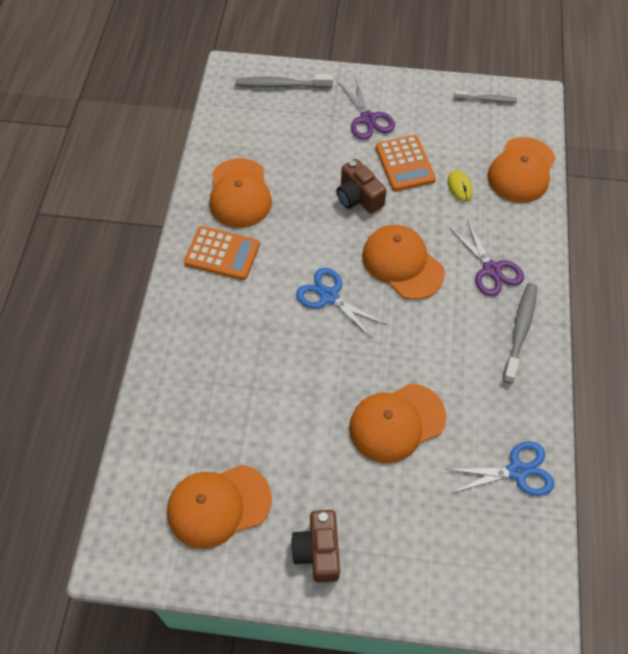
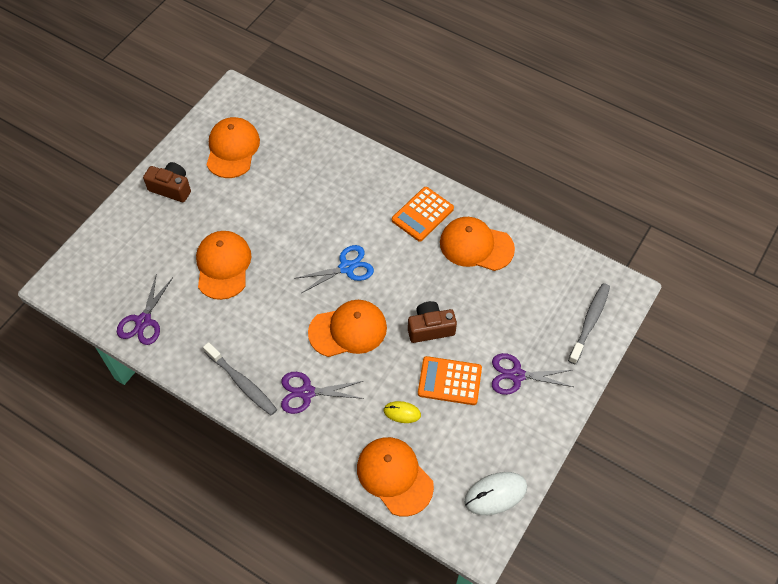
camera: 115 degrees right, 0 degrees up
blue scissors [445,441,555,496] -> purple scissors [117,276,173,345]
grey toothbrush [454,90,517,103] -> white mouse [464,472,527,515]

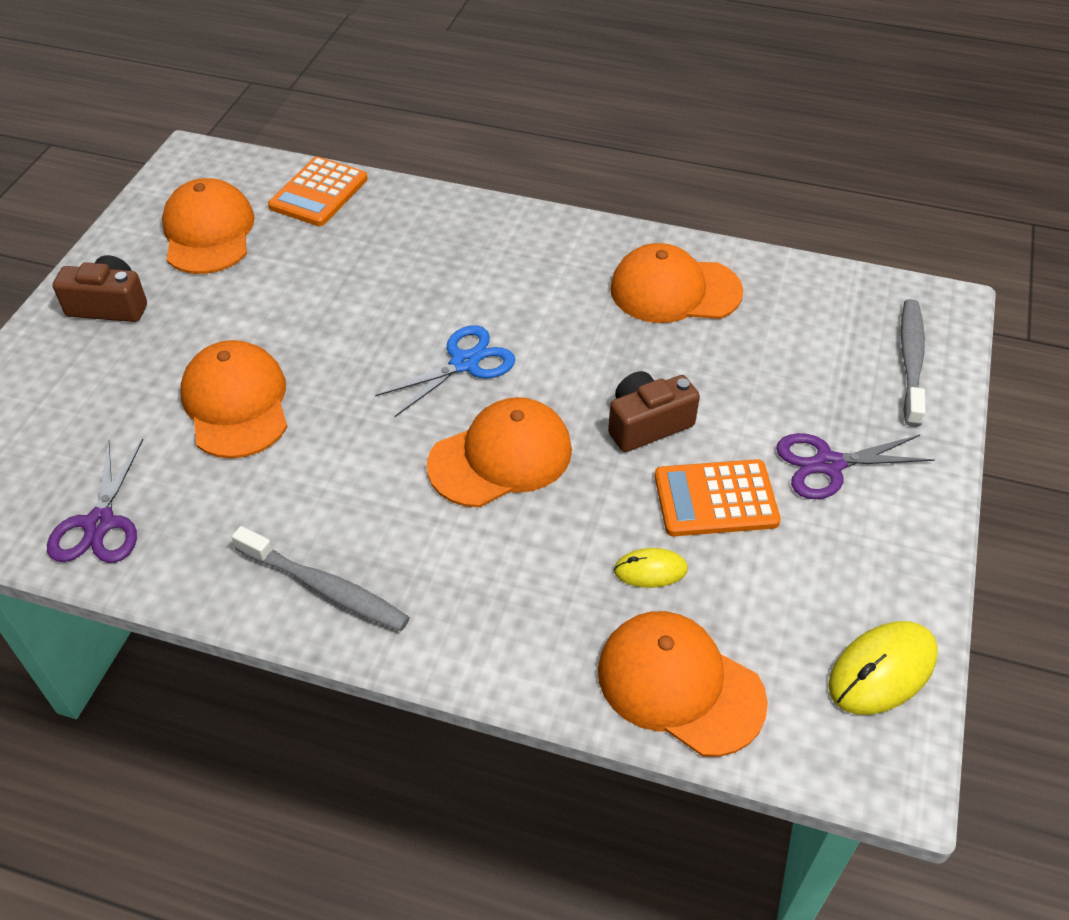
camera: 15 degrees left, 10 degrees down
purple scissors [281,372,364,414] -> none
orange calculator [392,187,454,241] -> orange calculator moved to [268,156,368,226]
white mouse [464,472,527,515] -> yellow mouse [828,621,938,715]

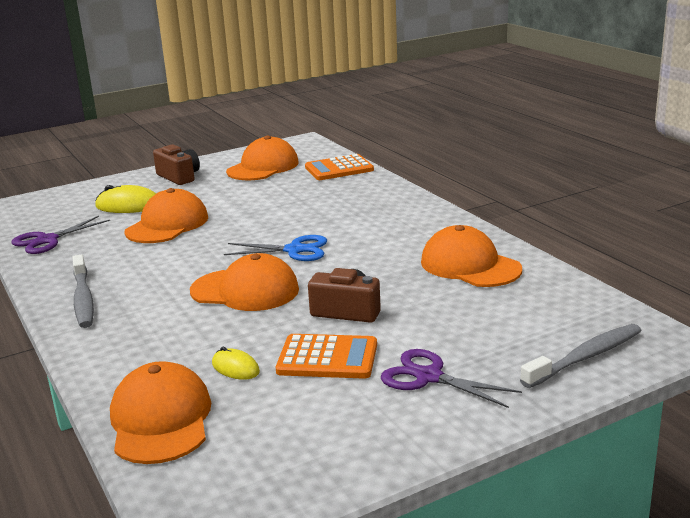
camera: 45 degrees right, 25 degrees down
orange calculator [655,459,781,536] -> orange calculator turned 150 degrees clockwise [276,334,377,379]
yellow mouse [828,621,938,715] -> yellow mouse moved to [95,185,156,213]

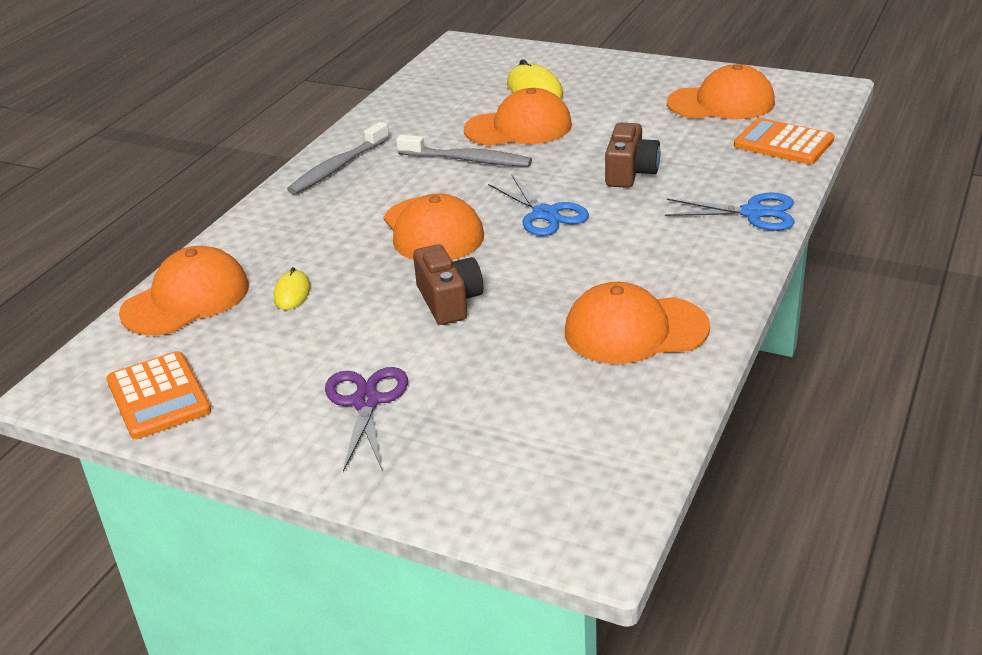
camera: 55 degrees right, 10 degrees up
purple scissors [12,216,110,254] -> none
brown camera [153,144,200,185] -> brown camera moved to [605,122,660,188]
orange calculator [276,334,377,379] -> orange calculator moved to [106,351,211,439]
orange cap [421,225,522,287] -> orange cap turned 105 degrees counterclockwise [565,282,710,364]
grey toothbrush [520,324,642,388] -> grey toothbrush moved to [396,134,532,167]
none -> blue scissors [665,192,794,231]

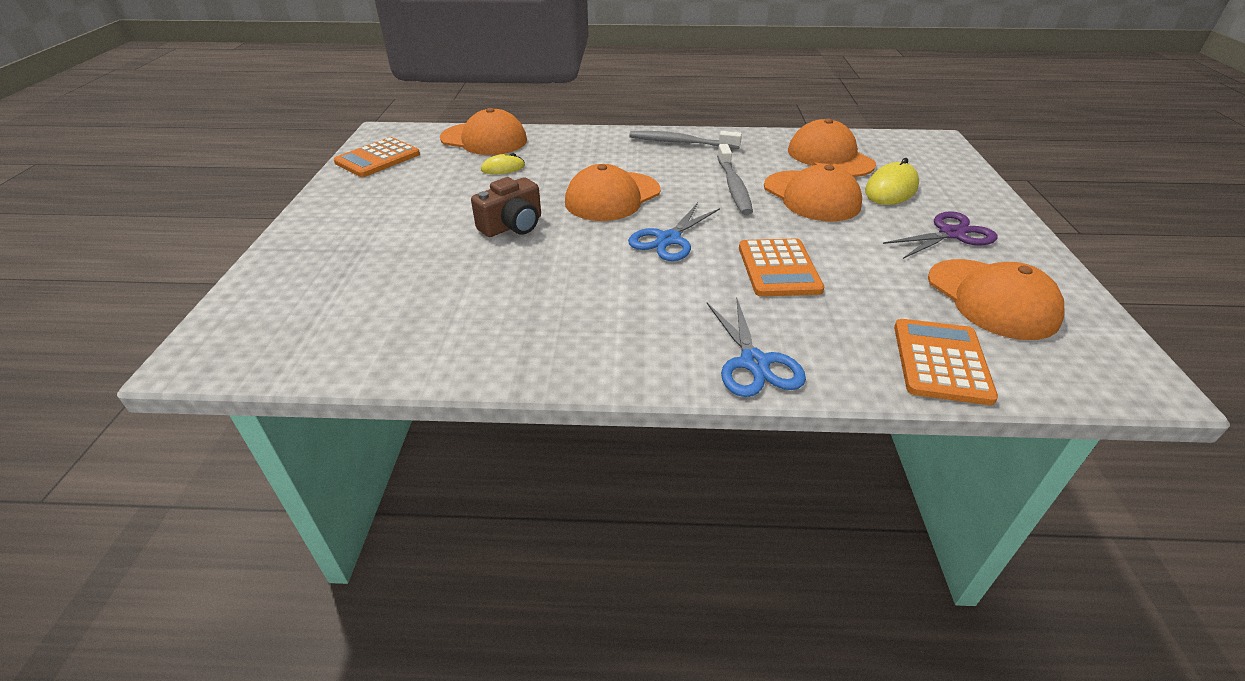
camera: 65 degrees right, 5 degrees up
purple scissors [325,367,408,472] -> purple scissors moved to [883,211,997,259]
orange cap [565,282,710,364] -> orange cap moved to [788,118,876,177]
brown camera [605,122,660,188] -> orange calculator [739,238,824,297]

